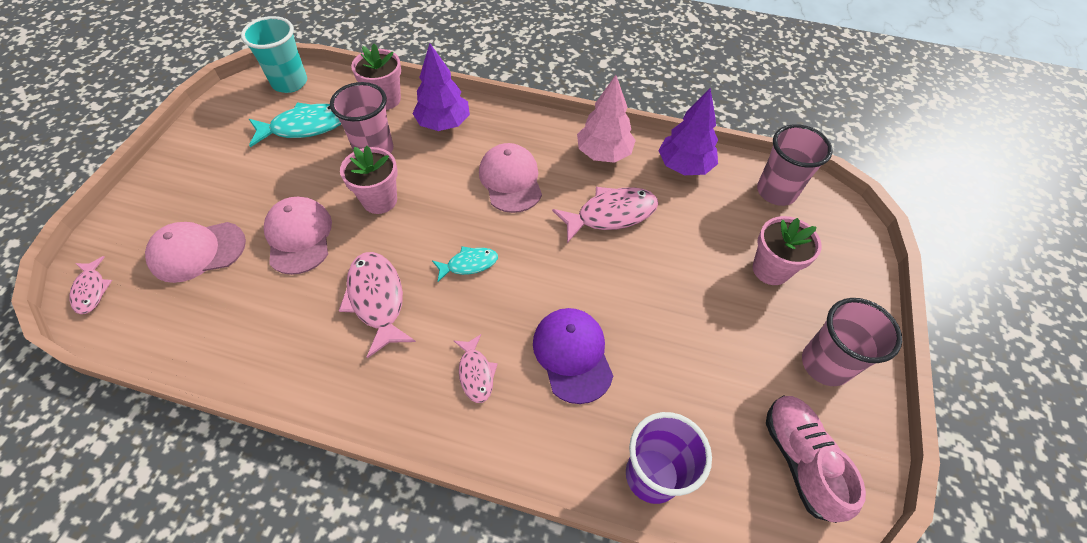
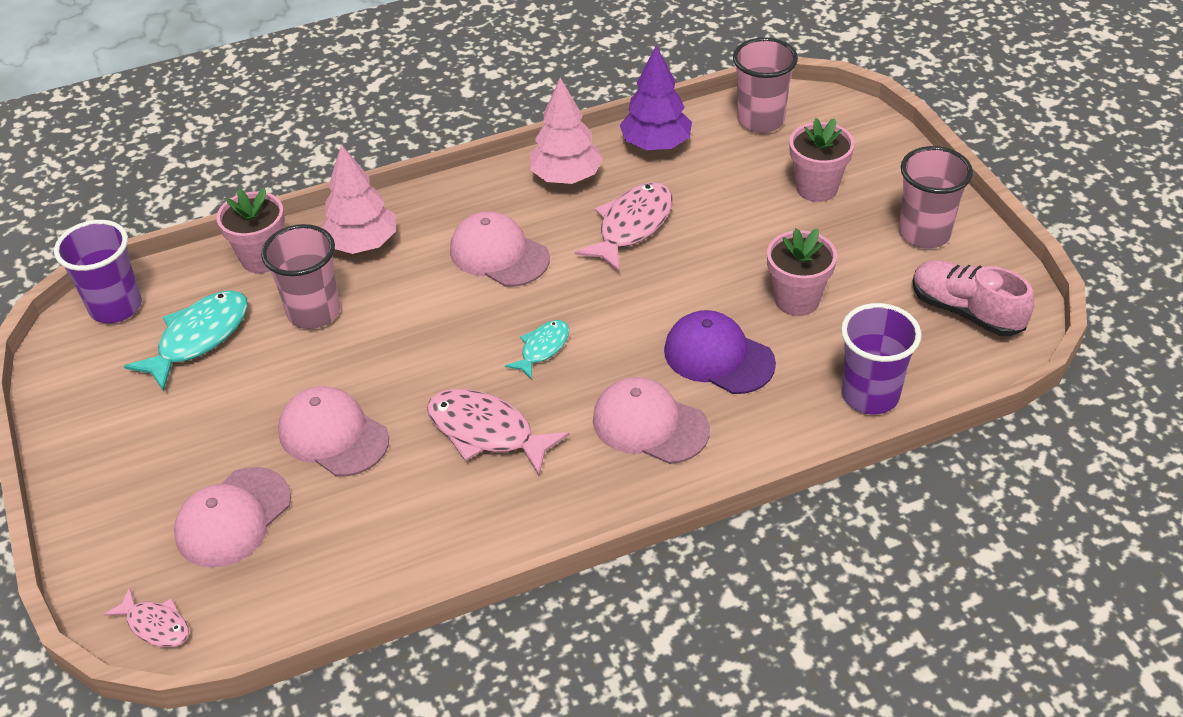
camera: 35 degrees left, 10 degrees down
turquoise cup [241,16,307,93] -> purple cup [54,220,142,323]
pink flower pot [340,146,398,214] -> pink flower pot moved to [767,228,837,316]
purple tree [412,43,470,131] -> pink tree [321,145,396,254]
pink fish [454,334,498,403] -> pink cap [593,377,710,464]

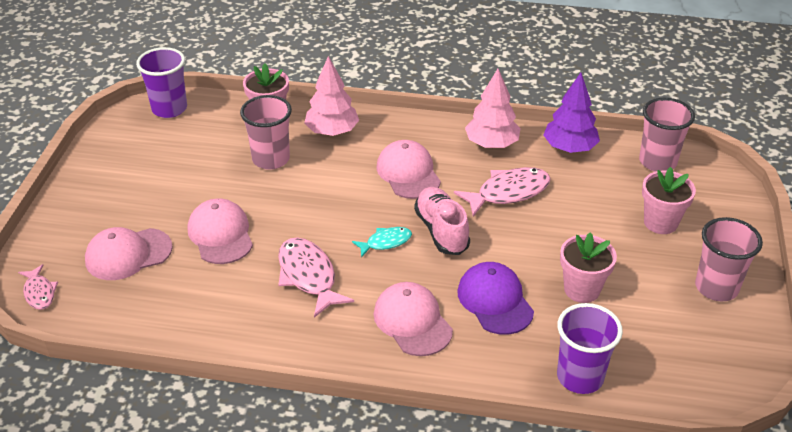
camera: 30 degrees right, 5 degrees down
turquoise fish [124,290,248,392] -> none
pink shoe [912,260,1034,336] -> pink shoe moved to [414,187,470,255]

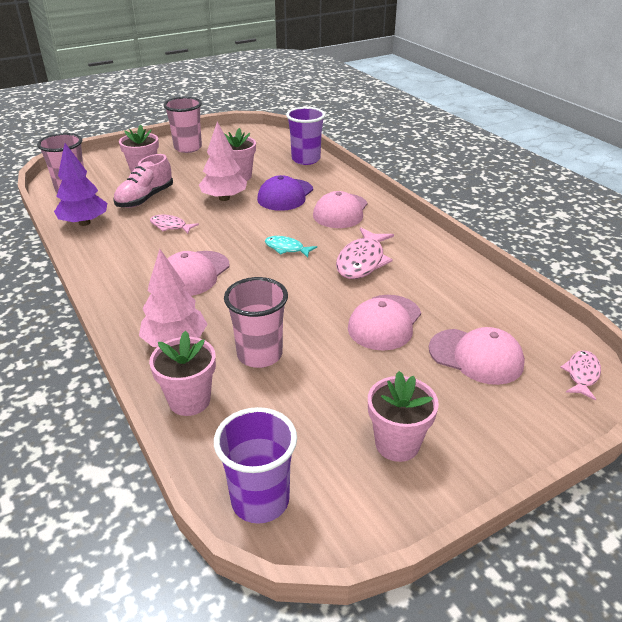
camera: 130 degrees left, 5 degrees down
pink shoe [414,187,470,255] -> pink shoe moved to [114,154,173,208]
pink fish [454,167,551,217] -> pink fish [150,214,199,234], size x0.58
pink tree [465,69,521,148] -> pink tree moved to [199,122,247,201]
none -> pink flower pot [368,371,439,462]

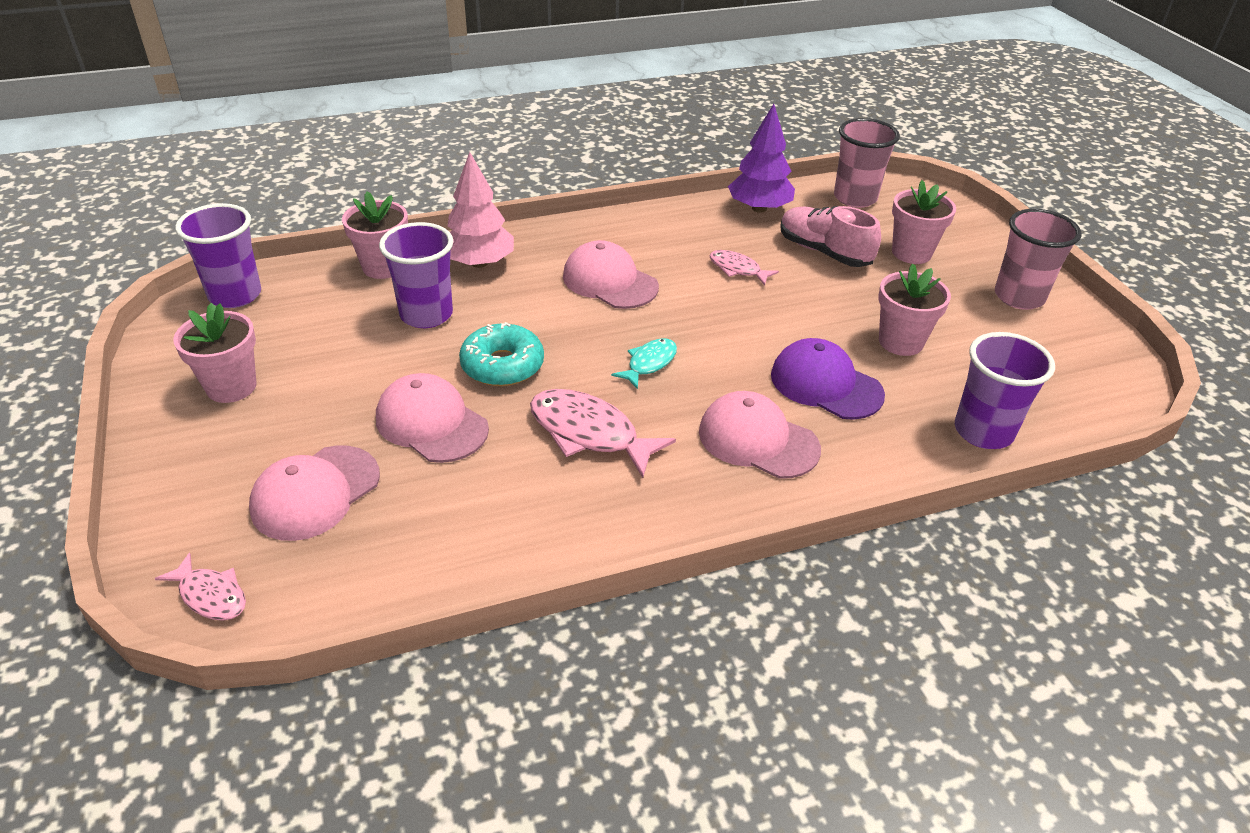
camera: 100 degrees right, 5 degrees up
pink fish [150,214,199,234] -> pink fish turned 90 degrees counterclockwise [709,250,779,286]
pink tree [199,122,247,201] -> none
pink cup [224,277,288,368] -> purple cup [379,222,453,328]
none -> turquoise donut [459,322,544,386]

